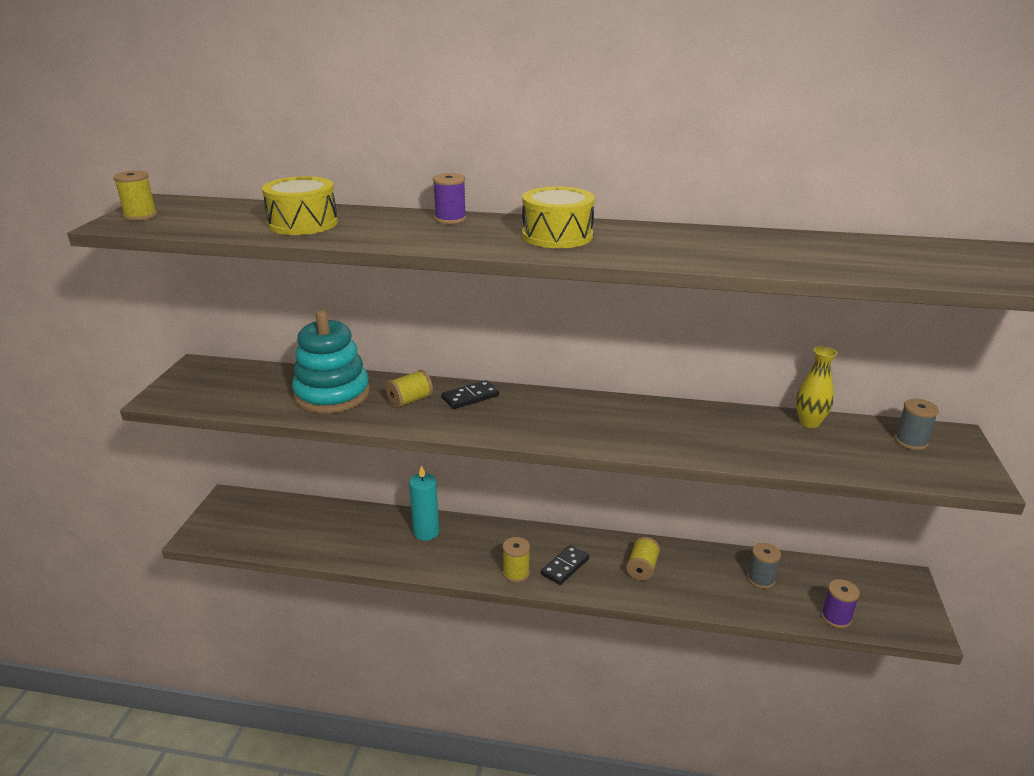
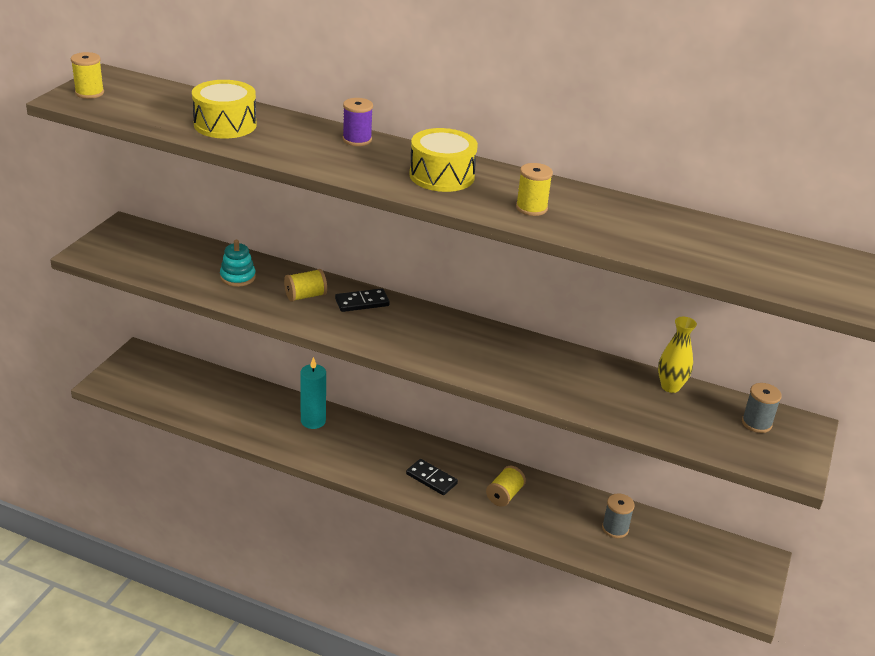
camera: 10 degrees right, 5 degrees up
turquoise stacking toy [292,310,370,413] -> turquoise stacking toy [220,240,256,287], size x0.50
yellow spool [503,537,530,583] -> yellow spool moved to [516,163,553,216]
black domino [541,545,589,585] -> black domino turned 75 degrees clockwise [406,459,458,495]
purple spool [821,579,860,628] -> none

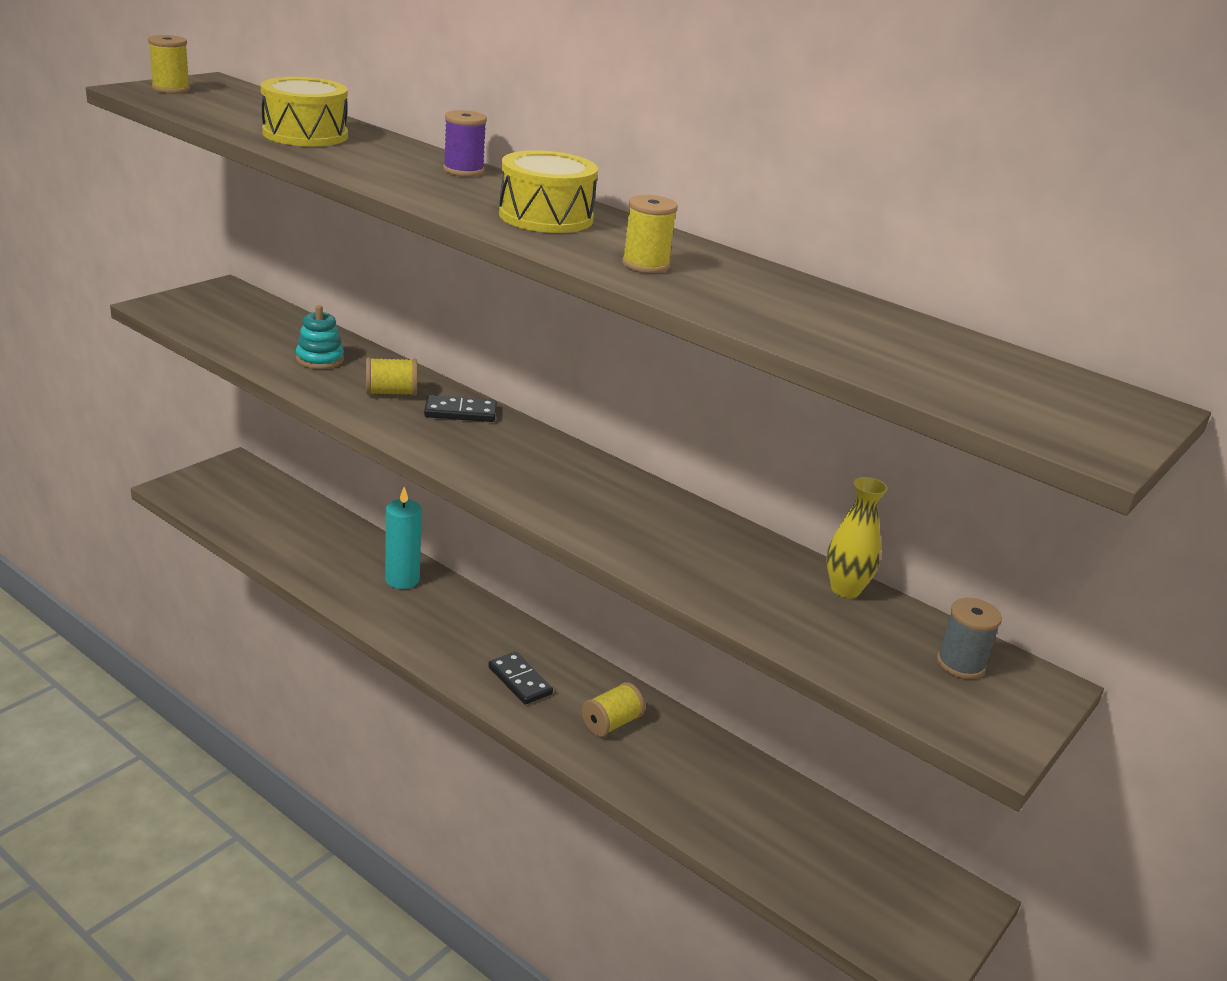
camera: 15 degrees right, 5 degrees down
grey spool [602,493,635,538] -> none

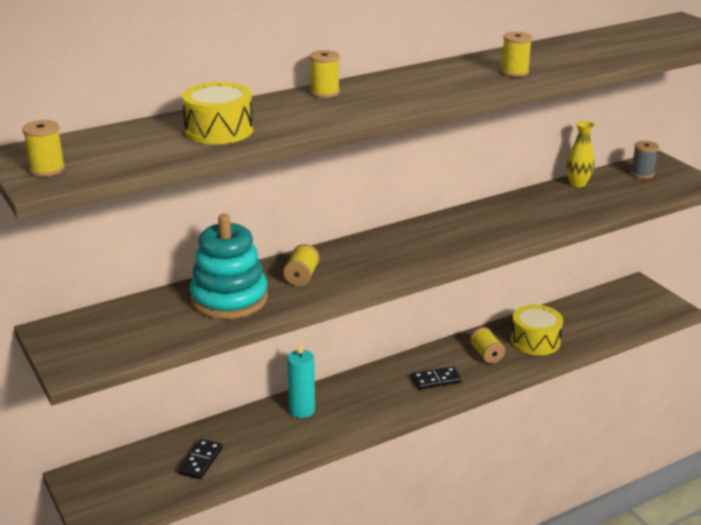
camera: 65 degrees left, 0 degrees up
turquoise stacking toy [296,305,344,369] -> turquoise stacking toy [190,214,268,319], size x2.00
black domino [424,395,497,422] -> black domino moved to [178,439,223,479]
purple spool [443,110,487,176] -> yellow spool [310,50,340,98]
yellow drum [499,150,598,233] -> yellow drum moved to [511,305,563,355]

